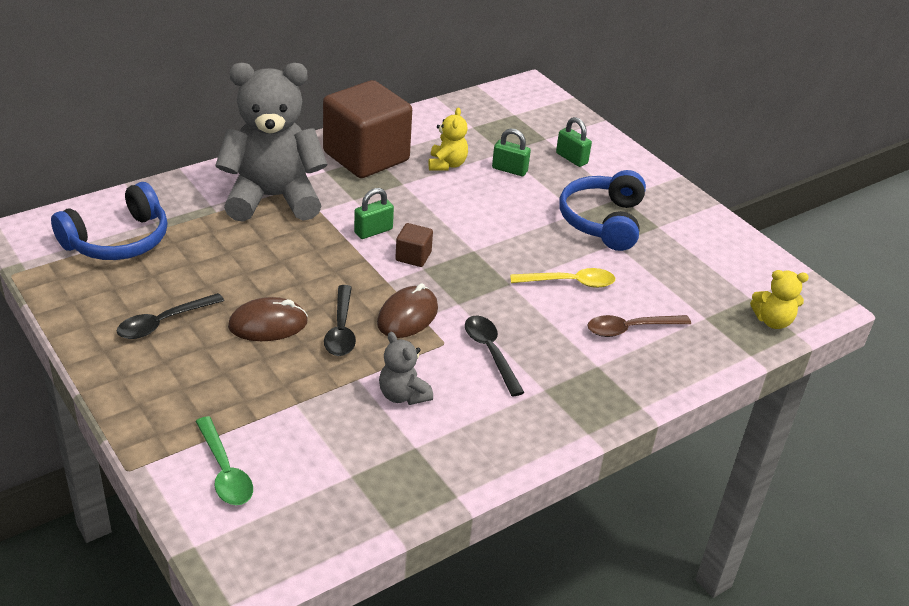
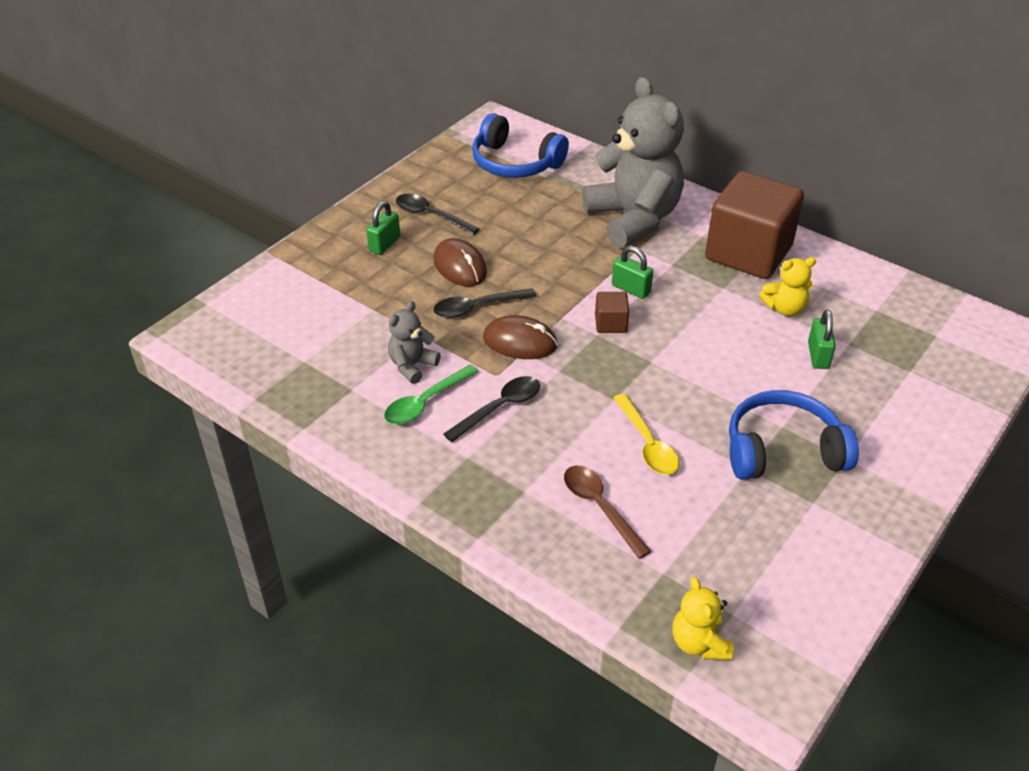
camera: 75 degrees right, 5 degrees up
green spoon [195,416,253,505] -> green spoon moved to [384,365,478,425]
green padlock [556,117,592,167] -> green padlock moved to [366,201,400,255]

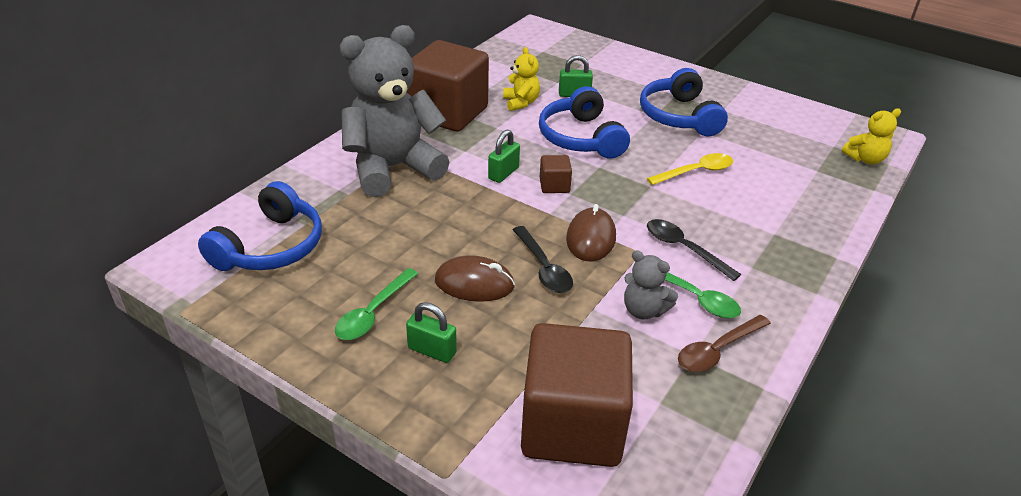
camera: 95 degrees left, 5 degrees down
black spoon [396,194,480,235] -> green spoon [335,268,418,340]
brown mouse [433,238,487,286] -> brown mouse turned 45 degrees clockwise [435,255,515,302]
brown spoon [564,466,651,559] -> brown spoon moved to [678,315,771,372]
none -> brown cube [521,323,633,467]
none -> blue headphones [539,86,630,159]

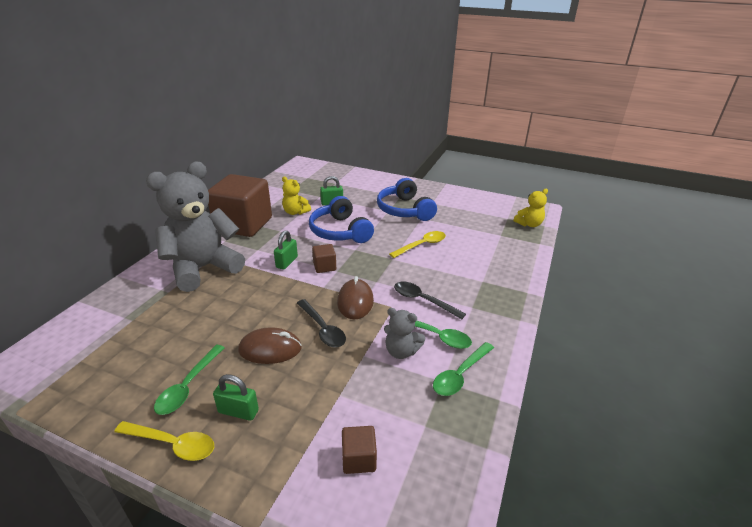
camera: 10 degrees left, 5 degrees down
blue headphones [198,181,322,271] -> none
yellow teddy bear [503,47,540,111] -> yellow teddy bear turned 150 degrees clockwise [282,177,311,215]
brown cube [521,323,633,467] -> brown cube [342,426,377,474], size x0.41
brown spoon [678,315,771,372] -> green spoon [433,342,494,396]
none -> yellow spoon [114,421,214,461]

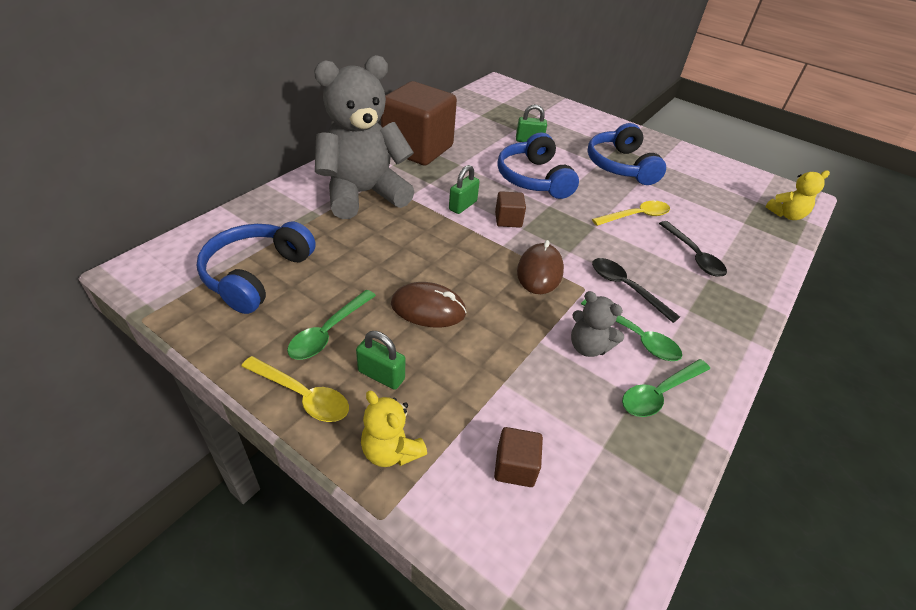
camera: 10 degrees right, 10 degrees up
yellow teddy bear [282,177,311,215] -> yellow teddy bear moved to [361,391,427,467]
black spoon [297,299,346,347] -> black spoon moved to [659,221,727,277]
none -> blue headphones [197,221,316,314]

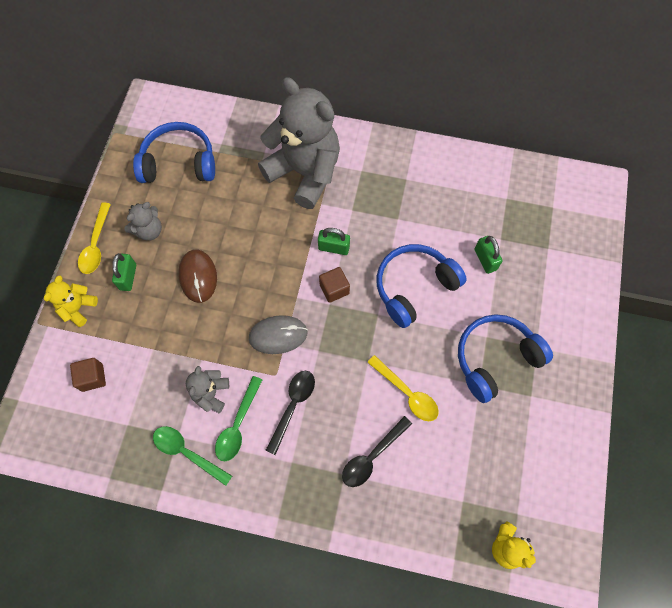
camera: 70 degrees right, 25 degrees up
green spoon [287,290,376,360] -> grey teddy bear [124,202,162,241]
brown cube [381,81,457,165] -> none
brown mouse [517,240,564,294] -> grey mouse [249,315,308,354]

